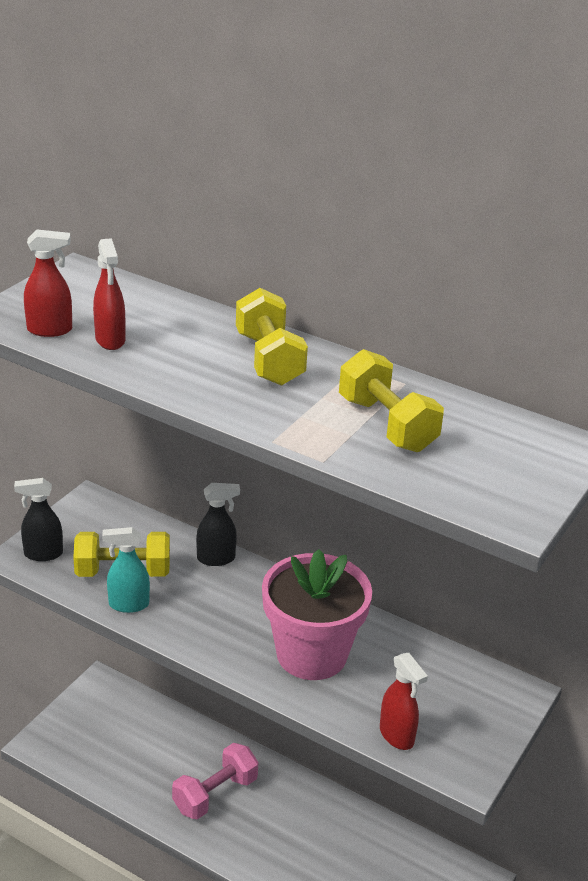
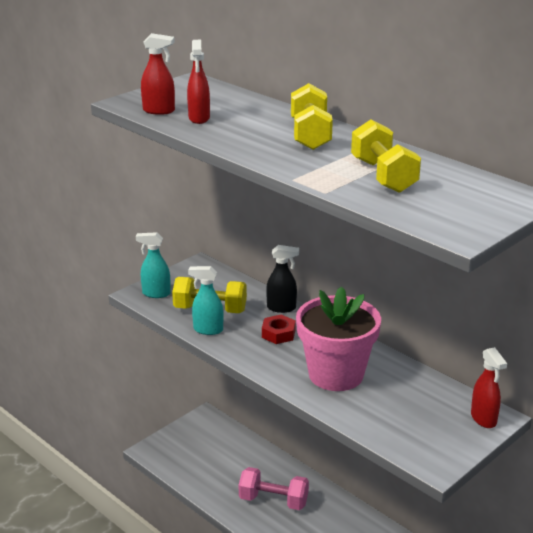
camera: 15 degrees right, 5 degrees down
black spray bottle [14,478,63,561] -> turquoise spray bottle [136,232,171,298]
pink dumbbell [172,743,258,819] -> pink dumbbell turned 45 degrees clockwise [239,467,309,510]
red spray bottle [380,653,428,750] -> red spray bottle moved to [471,347,507,428]
none -> red nut [262,315,296,344]

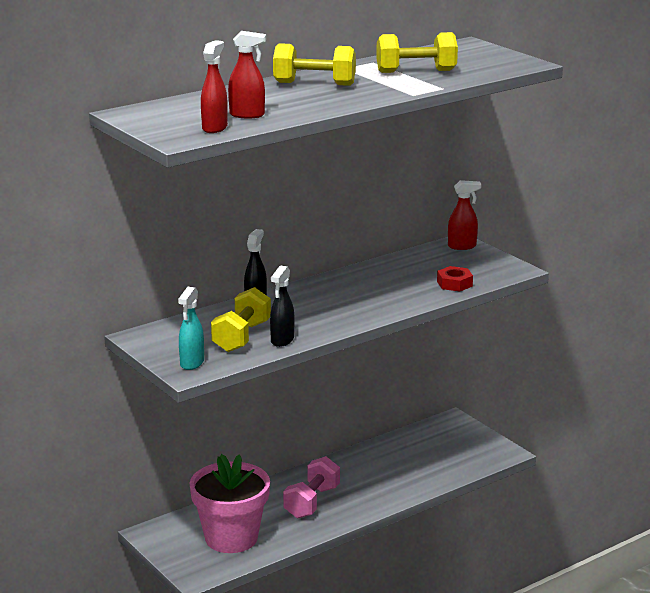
camera: 80 degrees left, 5 degrees down
turquoise spray bottle [188,266,224,335] -> black spray bottle [270,266,294,347]
red nut [262,315,296,344] -> red nut moved to [437,266,473,292]
pink flower pot [296,286,381,391] -> pink flower pot moved to [190,454,270,553]

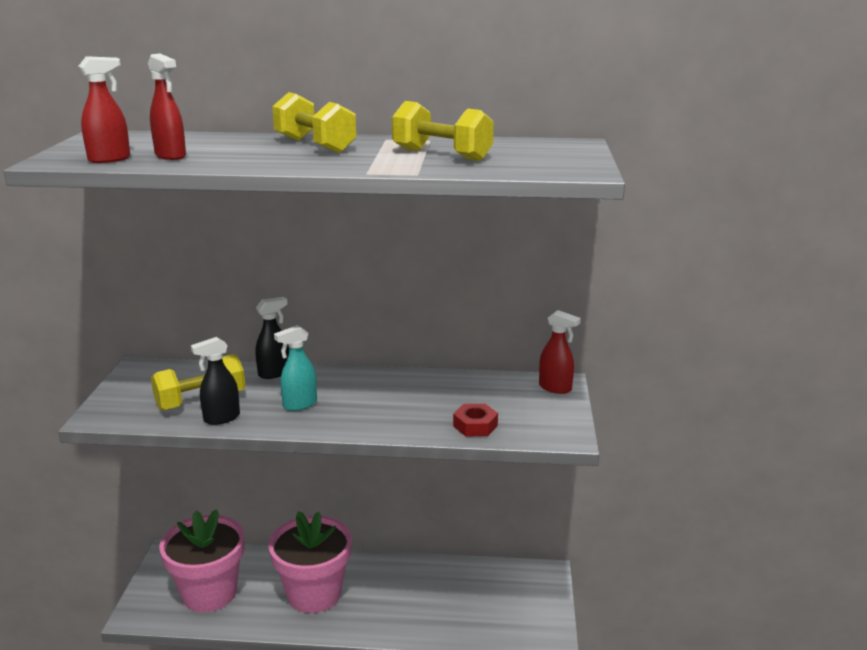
camera: 40 degrees right, 0 degrees up
turquoise spray bottle [178,287,204,370] -> turquoise spray bottle moved to [274,325,317,411]
pink dumbbell [283,456,340,518] -> pink flower pot [268,511,352,613]

